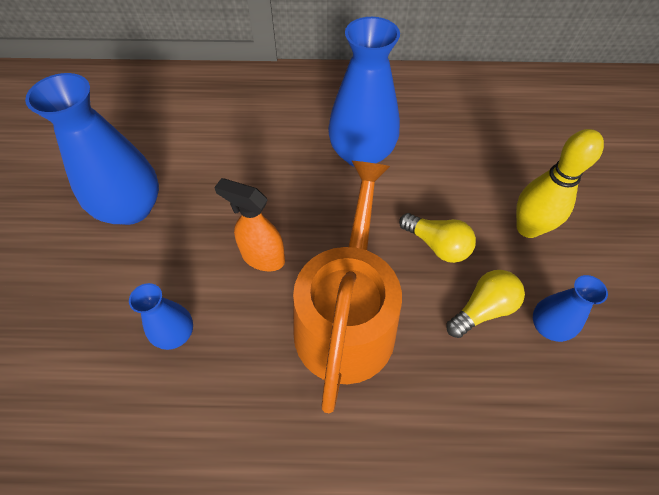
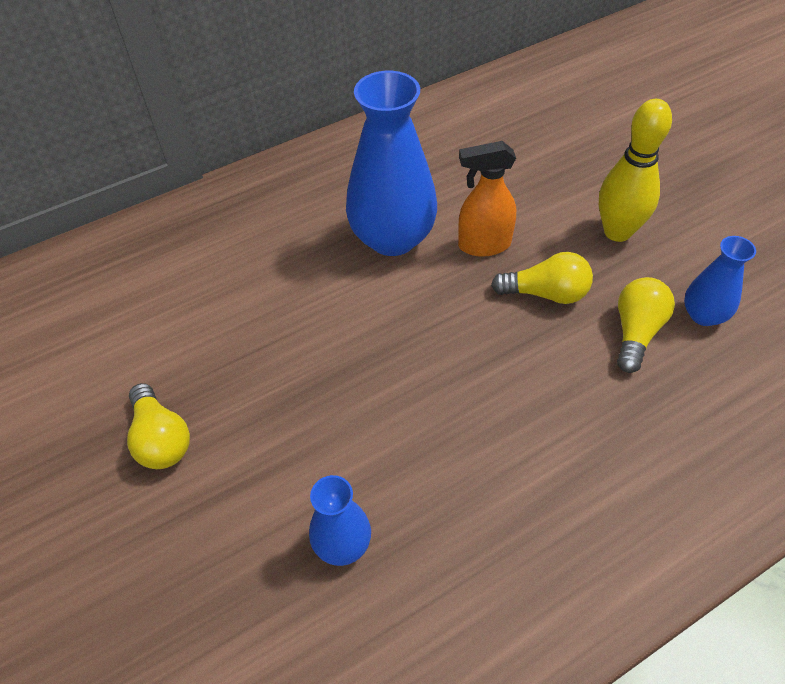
camera: 30 degrees left, 5 degrees down
blue vase [25,73,159,225] -> yellow light bulb [127,383,190,469]
orange spray bottle [214,178,285,271] -> orange spray bottle moved to [458,141,516,257]
orange watering can [293,161,402,413] -> none

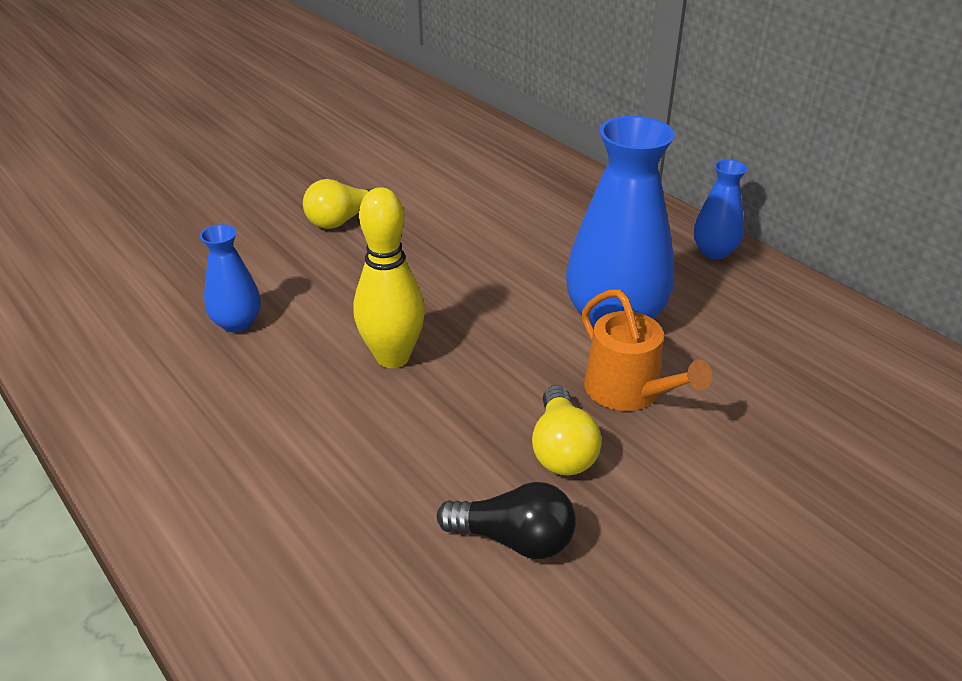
camera: 80 degrees right, 15 degrees down
orange spray bottle [458,141,516,257] -> orange watering can [582,289,712,411]
yellow bowling pin [599,99,672,242] -> yellow bowling pin moved to [354,187,425,368]
yellow light bulb [617,277,675,373] -> black light bulb [437,482,576,559]
blue vase [684,236,756,326] -> blue vase moved to [693,160,747,259]

